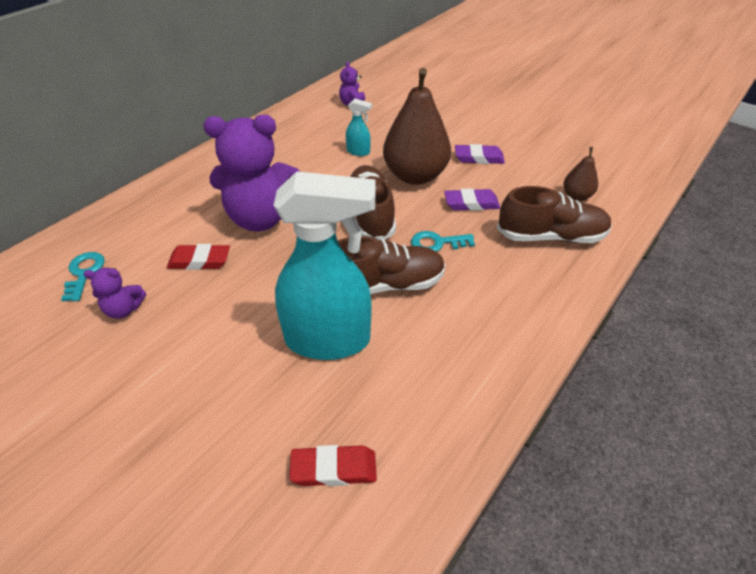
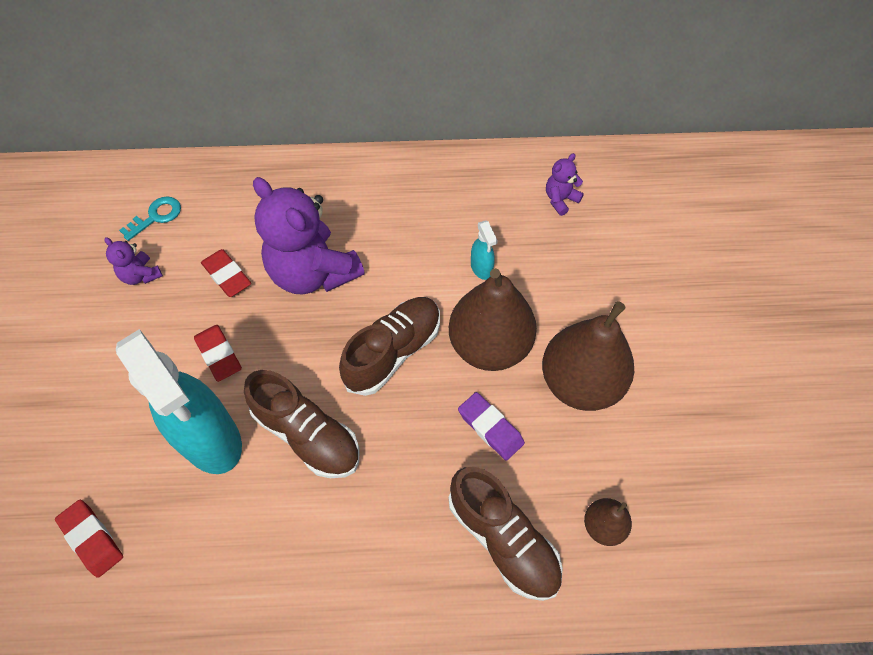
camera: 50 degrees right, 15 degrees up
turquoise key [411,231,475,252] -> none
purple eraser [455,144,505,164] -> brown pear [542,301,634,411]
none -> red eraser [194,325,242,382]

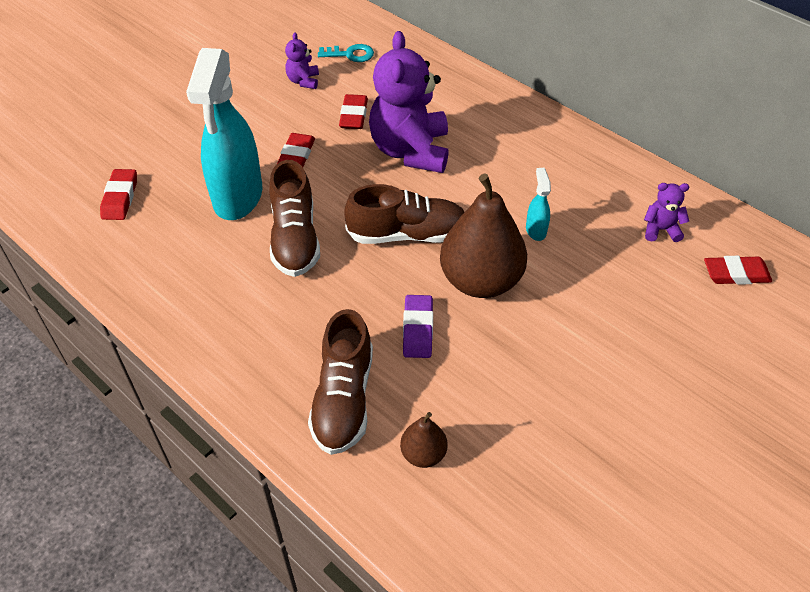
camera: 45 degrees right, 10 degrees down
turquoise spray bottle [471,220,498,280] -> turquoise spray bottle turned 150 degrees clockwise [526,168,551,241]
brown pear [542,301,634,411] -> none
none -> red eraser [704,256,772,285]

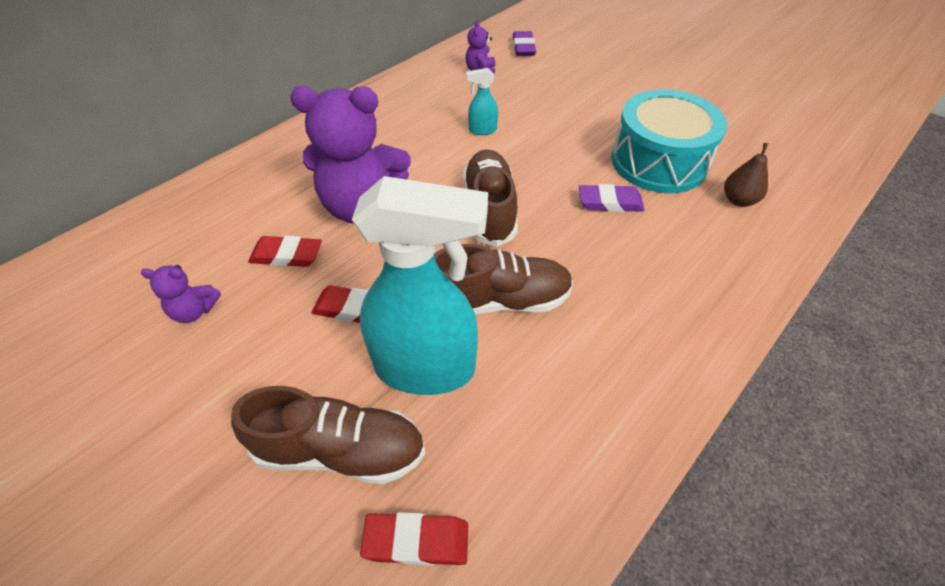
camera: 90 degrees left, 0 degrees up
brown shoe [308,309,373,455] -> brown shoe moved to [231,386,426,484]
turquoise key [318,44,374,62] -> none
brown pear [440,174,527,298] -> none
red eraser [704,256,772,285] -> purple eraser [513,31,536,56]
none -> turquoise drum [611,89,727,193]

